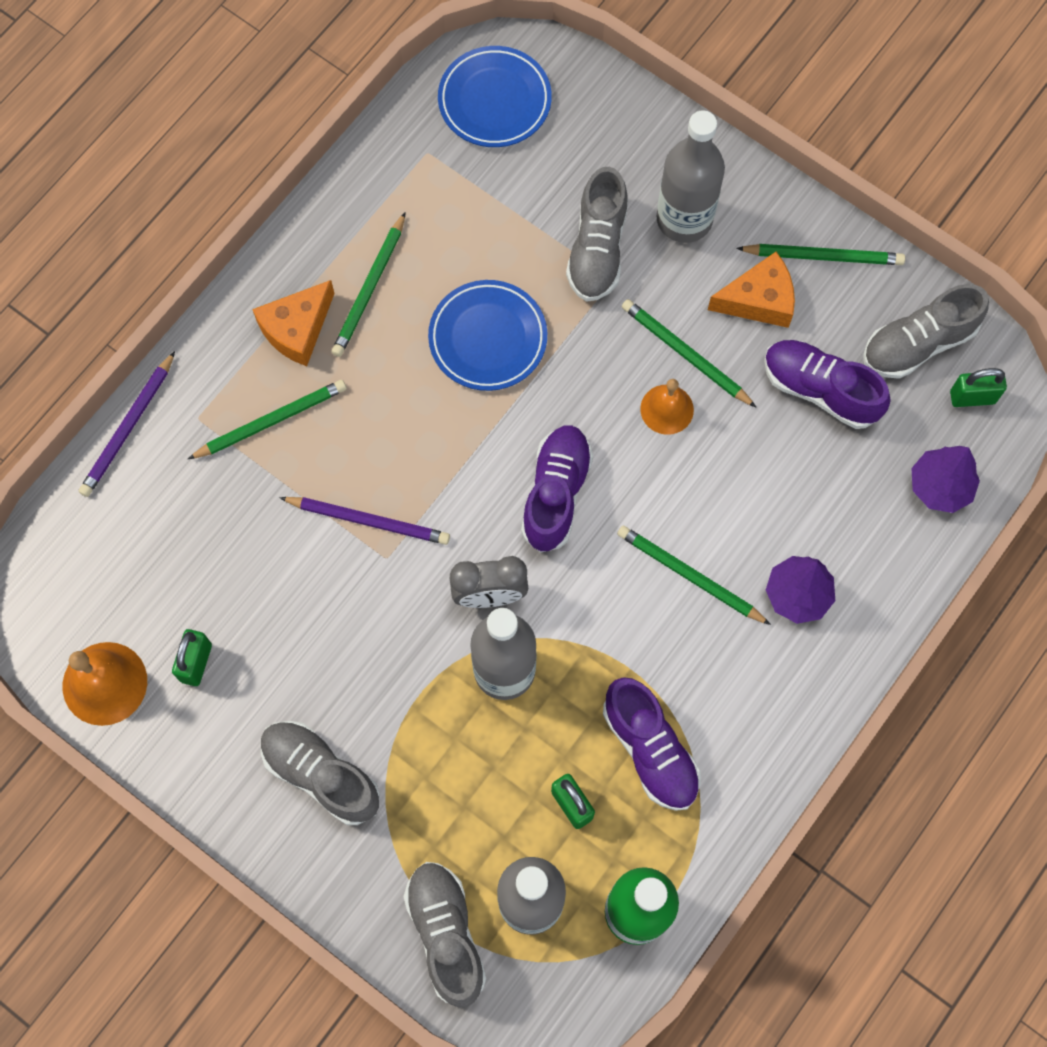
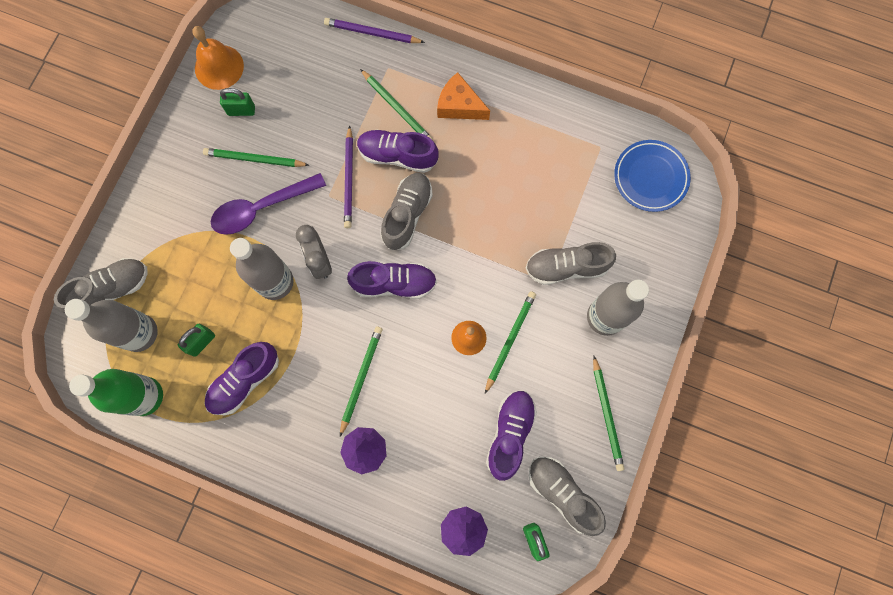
camera: 75 degrees right, 5 degrees up
grey shoe [261,721,380,825] -> grey shoe moved to [381,173,433,250]
green pencil [331,212,406,357] -> green pencil moved to [203,148,309,167]
blue plate [428,280,547,391] -> none
orange cheese [708,252,795,328] -> none
none -> purple spoon [210,173,326,235]
none -> purple shoe [357,130,439,173]

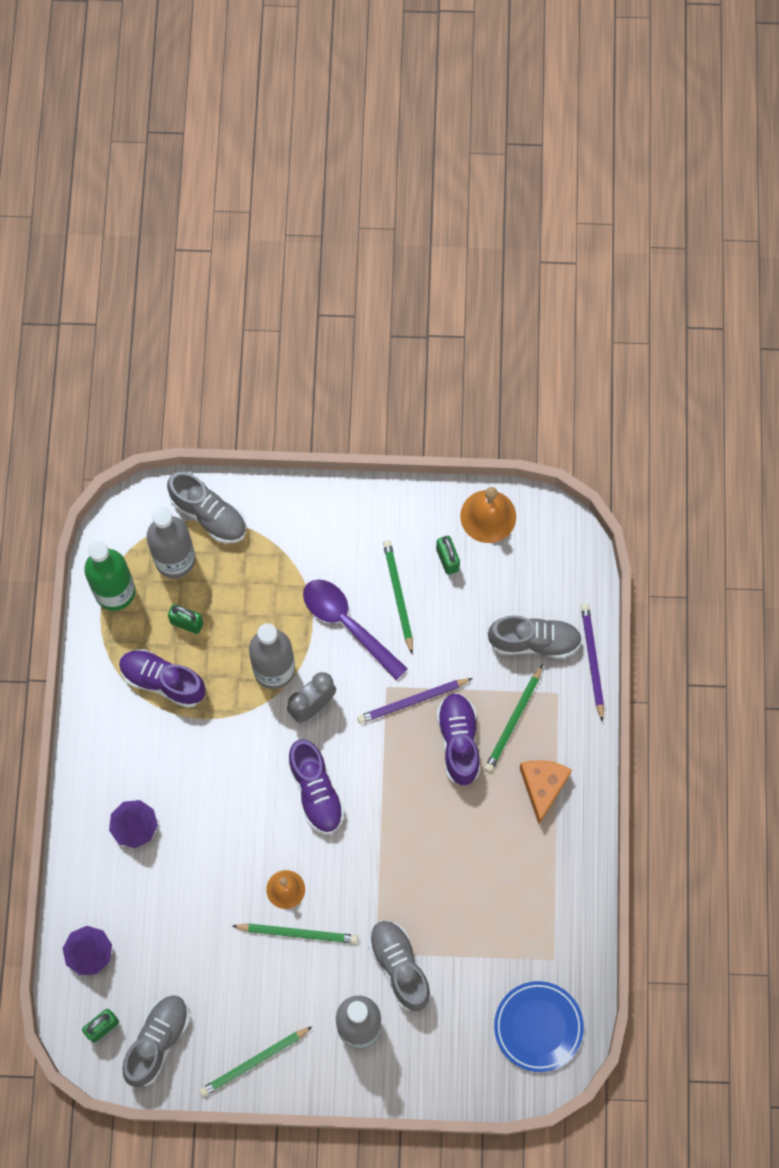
camera: 70 degrees right, 5 degrees down
green pencil [340,326,383,436] -> none
grey shoe [381,173,433,250] -> grey shoe moved to [488,615,582,658]
purple shoe [486,391,537,481] -> none

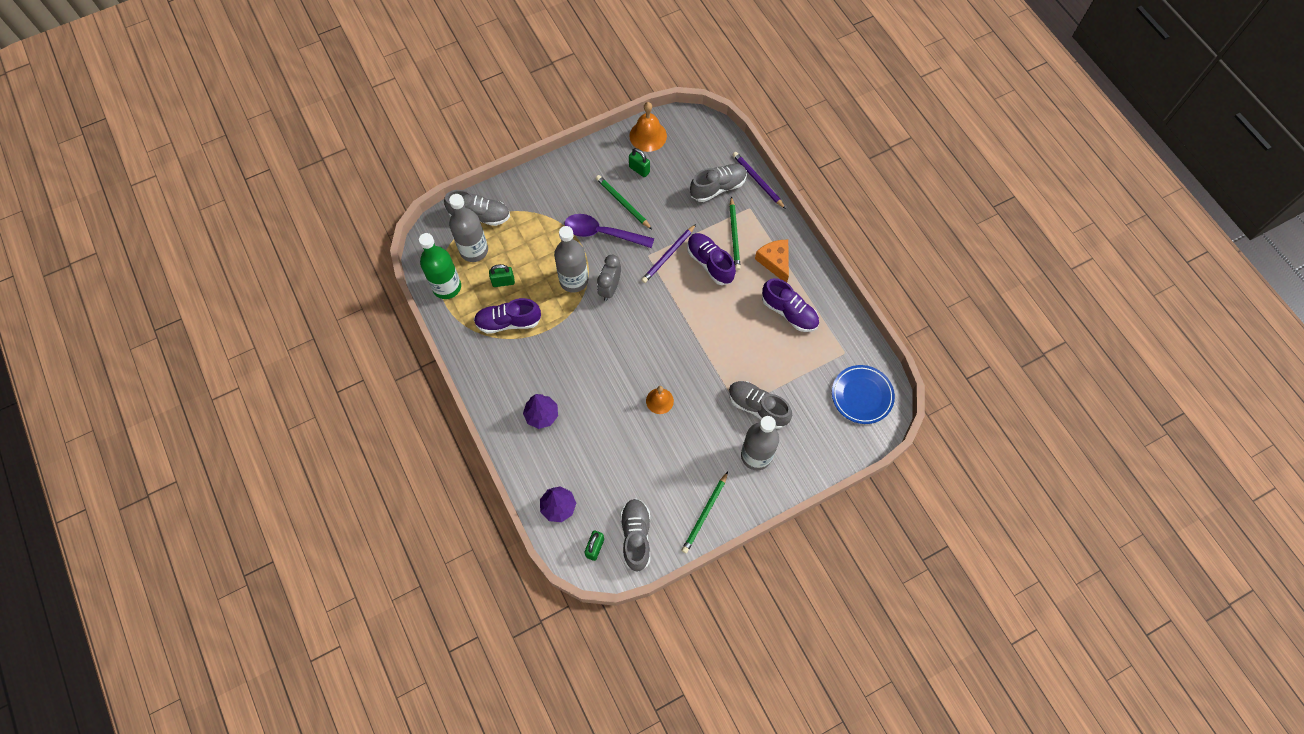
camera: 30 degrees left, 5 degrees down
green pencil [233,923,358,944] -> none
purple shoe [288,739,345,834] -> purple shoe moved to [762,278,819,332]

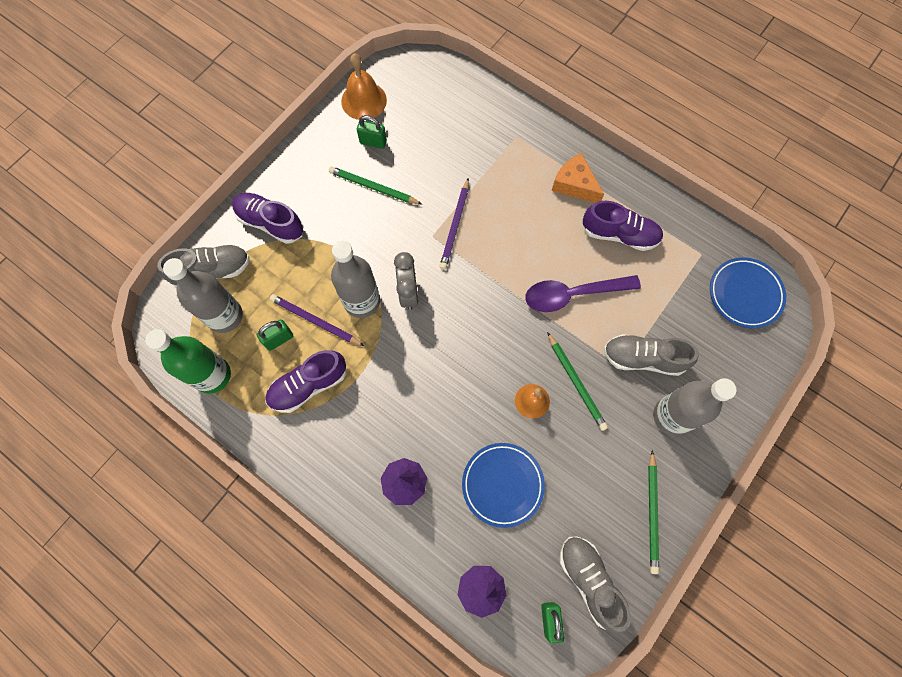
camera: 25 degrees left, 5 degrees up
purple spoon [564,214,654,248] -> purple spoon moved to [525,275,641,312]
purple shoe [687,233,736,285] -> purple shoe moved to [232,193,303,244]
grey shoe [690,164,747,202] -> none
green pencil [729,196,741,270] -> green pencil moved to [547,332,608,431]
purple pencil [733,152,786,209] -> purple pencil moved to [270,294,364,346]
none -> blue plate [462,443,545,528]

